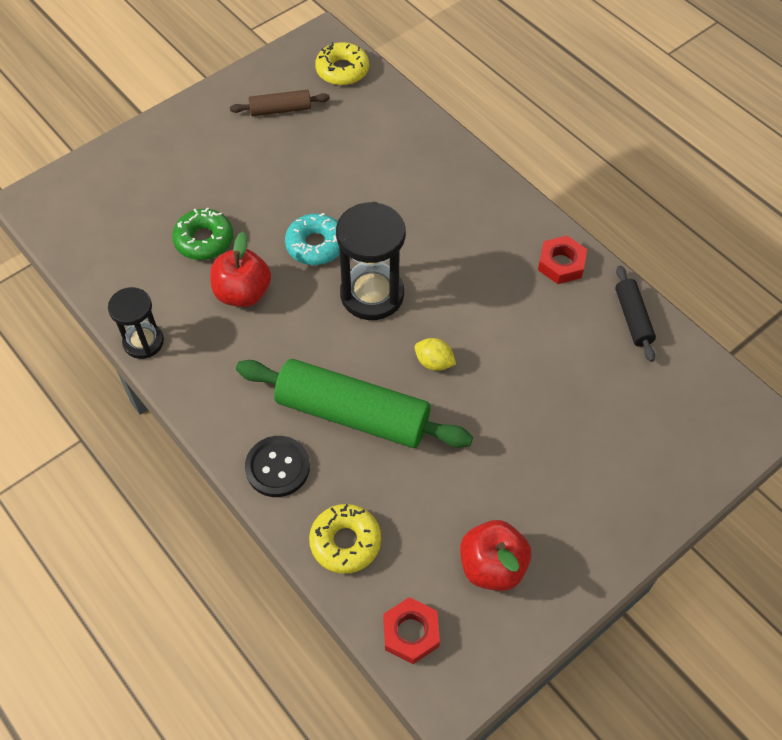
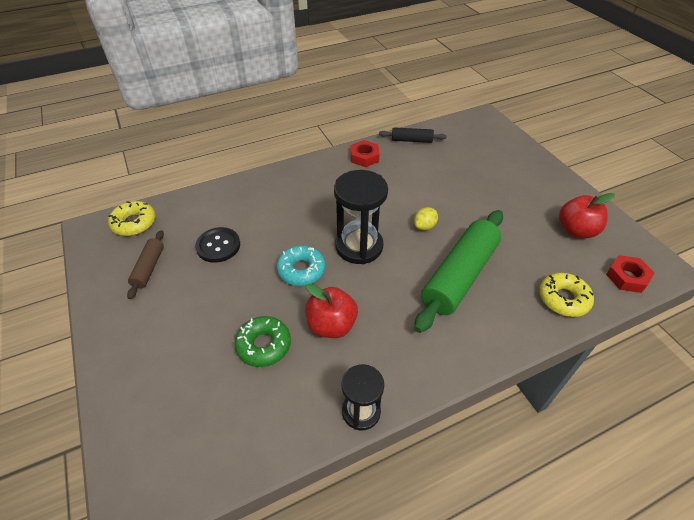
camera: 75 degrees left, 10 degrees down
black button [245,436,310,497] -> black button moved to [195,227,240,263]

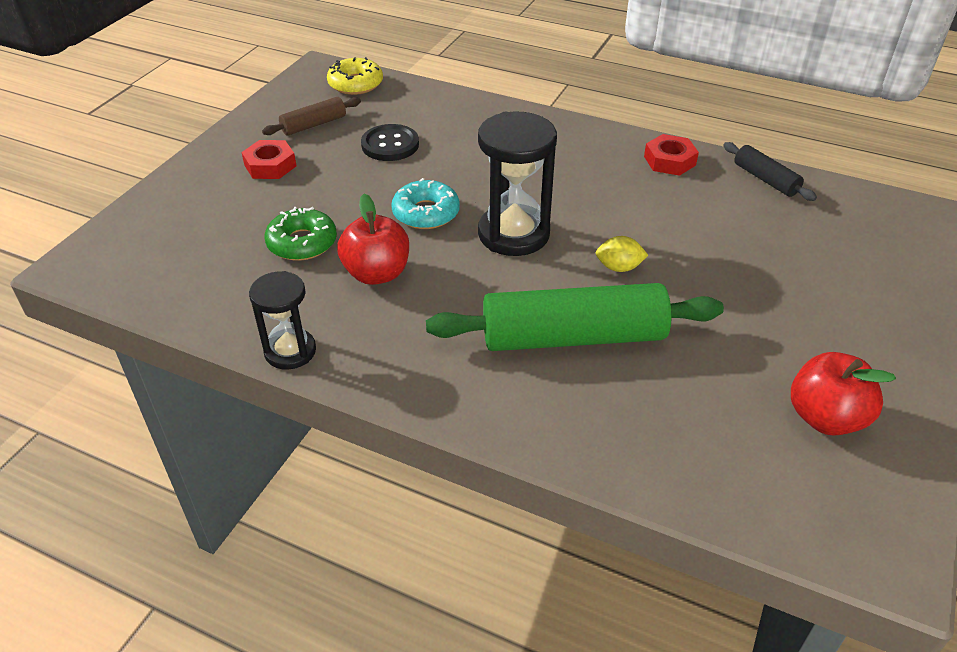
camera: 50 degrees right, 5 degrees down
yellow donut [539,273,594,317] -> none
red nut [606,255,654,293] -> red nut moved to [242,140,296,179]

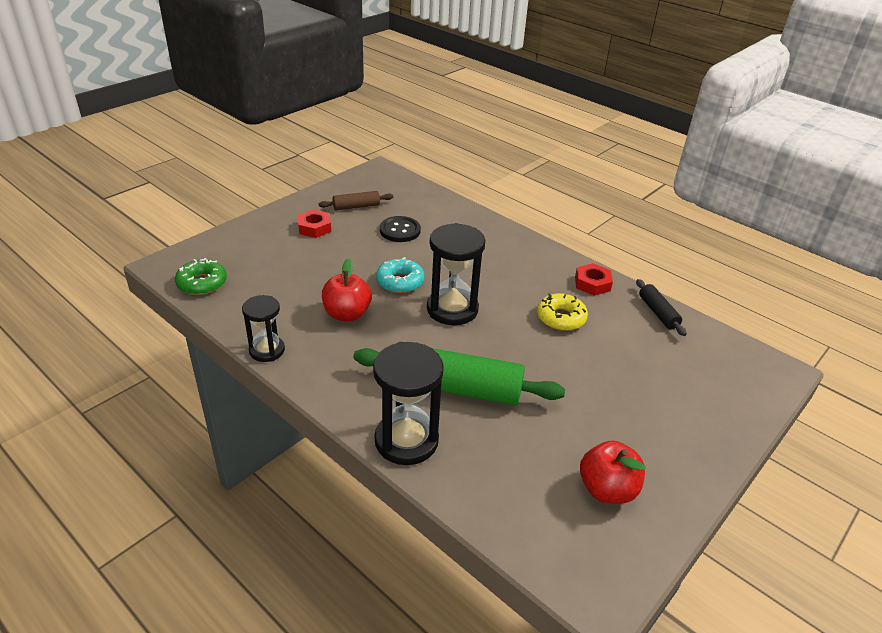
camera: 15 degrees right, 5 degrees down
green donut [265,207,337,261] -> green donut moved to [175,258,227,295]
yellow donut [327,57,383,95] -> yellow donut moved to [537,293,588,331]
yellow lemon [596,236,648,272] -> none
none -> black hourglass [373,342,444,465]

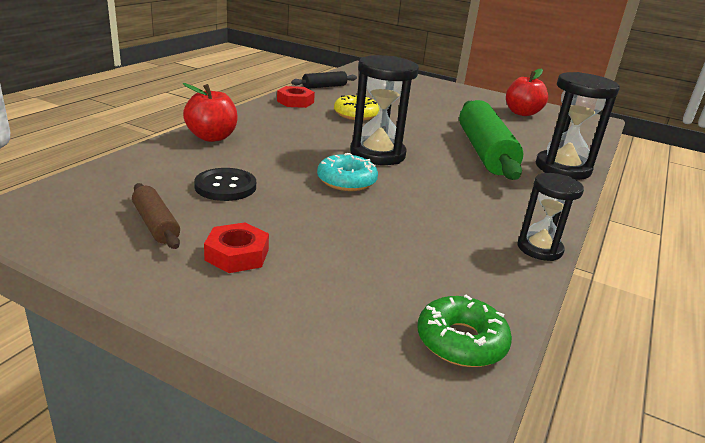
camera: 105 degrees left, 10 degrees down
red apple [322,258,372,321] -> red apple moved to [183,83,238,142]

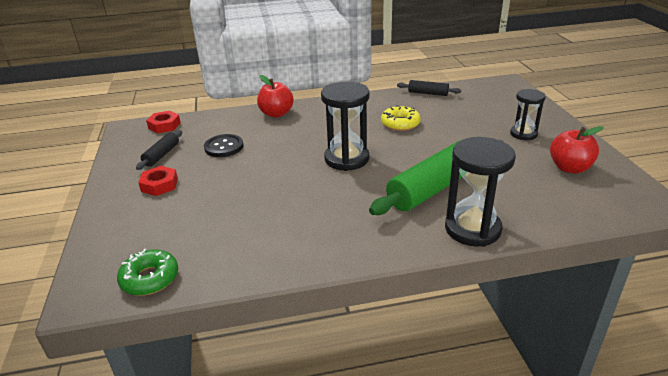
camera: 55 degrees right, 5 degrees up
brown rolling pin [132,183,180,249] -> black rolling pin [136,130,182,170]
red nut [277,86,315,108] -> red nut moved to [146,111,181,133]
turquoise donut [317,153,378,191] -> none
black hourglass [517,173,584,261] -> black hourglass moved to [510,89,546,140]

